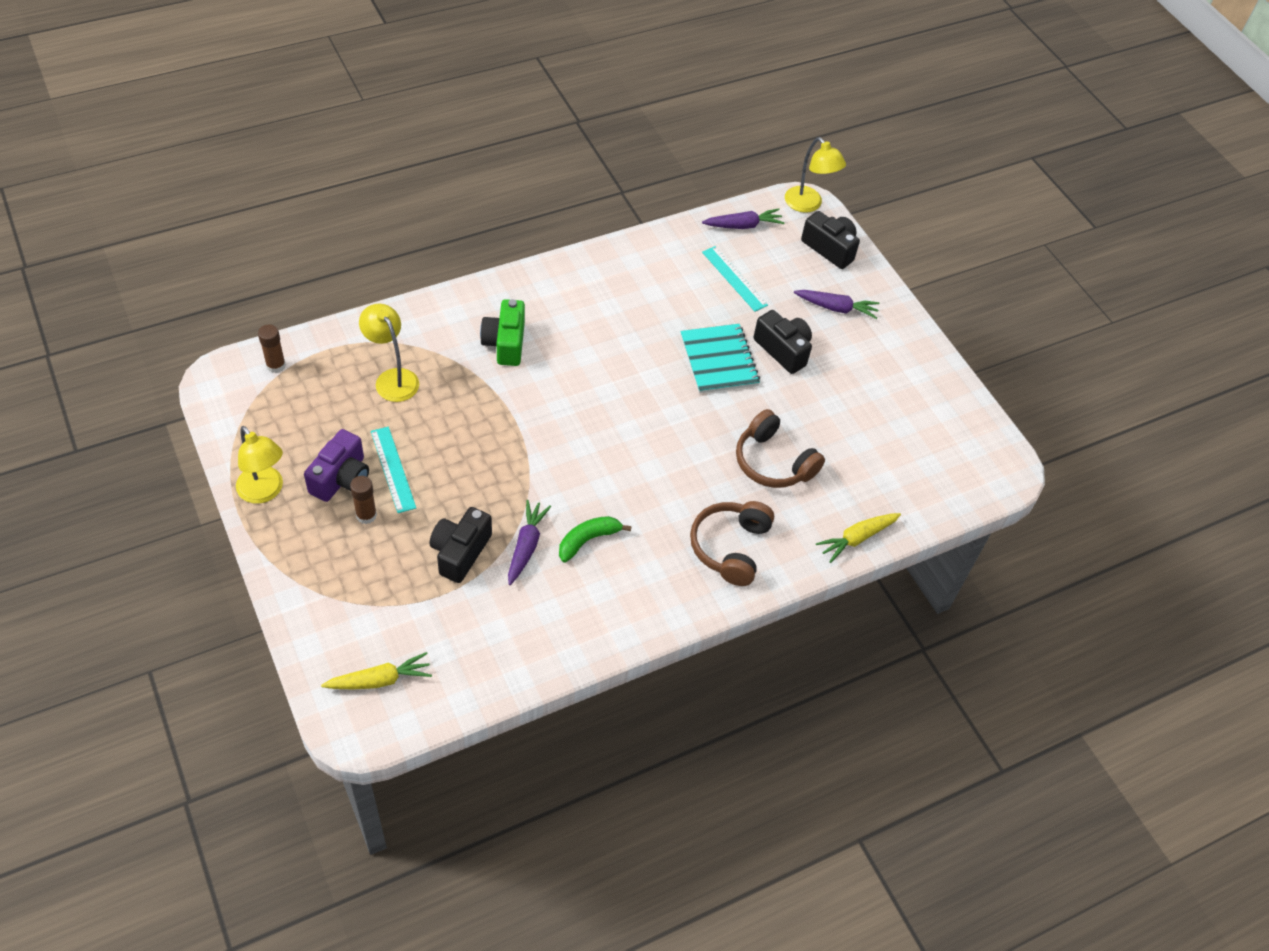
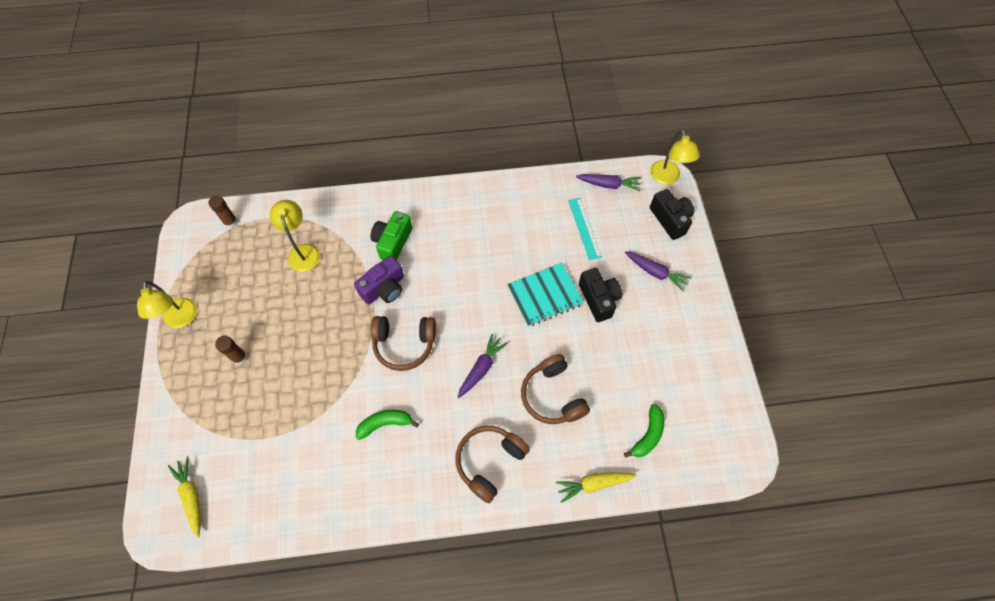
camera: 25 degrees right, 10 degrees up
purple camera [304,429,369,502] -> purple camera moved to [354,256,404,304]
yellow carrot [321,652,432,689] -> yellow carrot turned 120 degrees counterclockwise [168,456,200,538]
turquoise ruler [371,427,416,513] -> none
black camera [429,507,492,583] -> none
purple carrot [508,500,551,585] -> purple carrot moved to [458,334,508,398]
turquoise notebook [680,324,760,393] -> turquoise notebook turned 60 degrees clockwise [508,263,584,327]
none -> brown headphones [371,316,436,371]
none -> green banana [624,404,664,458]

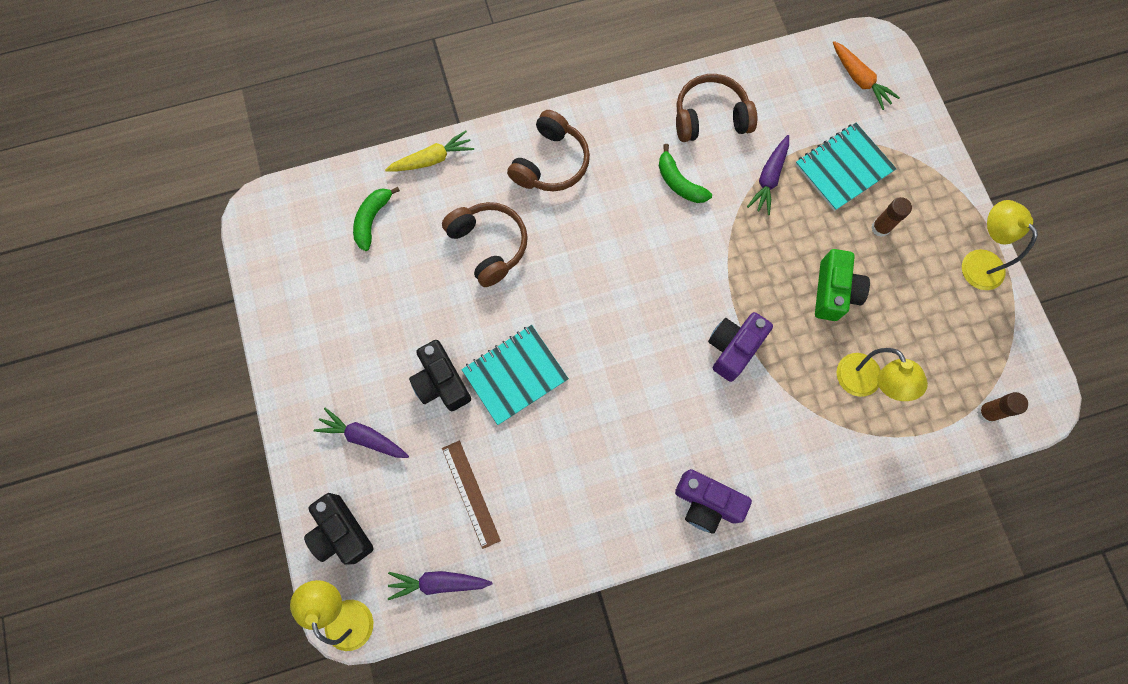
camera: 170 degrees right, 10 degrees up
yellow carrot [168,456,200,538] -> orange carrot [833,41,900,110]
green banana [356,410,419,440] -> green banana turned 75 degrees clockwise [659,144,712,203]
green camera [370,211,413,261] -> green camera moved to [815,249,870,321]
brown headphones [371,316,436,371] -> brown headphones moved to [676,74,757,142]
purple carrot [458,334,508,398] -> purple carrot moved to [747,135,789,215]
turquoise ruler [568,198,602,261] -> brown ruler [442,441,501,549]
none -> purple camera [675,469,752,534]
none -> turquoise notebook [795,123,897,211]

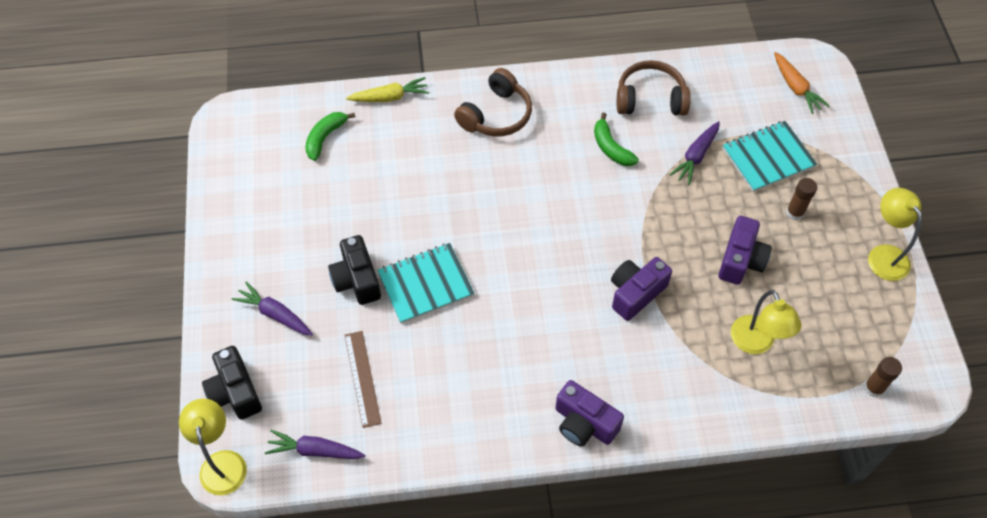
camera: 10 degrees right, 15 degrees down
brown headphones [442,202,528,287] -> none
green camera [815,249,870,321] -> purple camera [718,216,772,285]

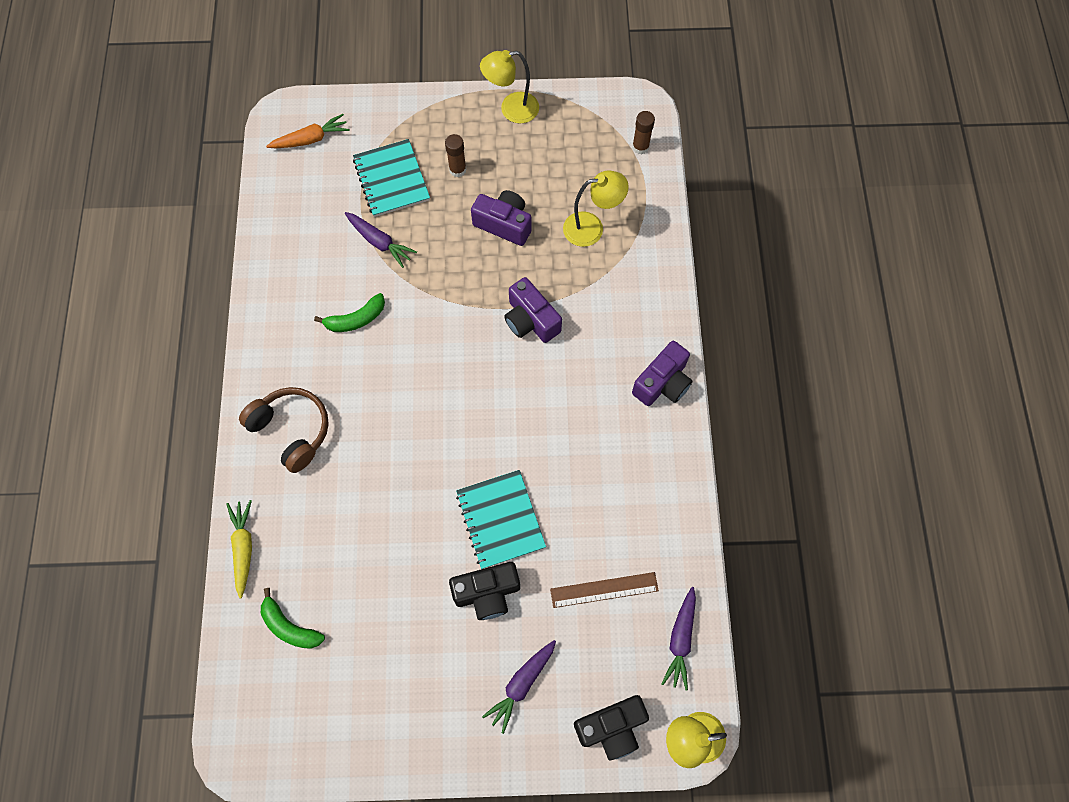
camera: 85 degrees left, 10 degrees up
brown headphones [617,60,690,115] -> none

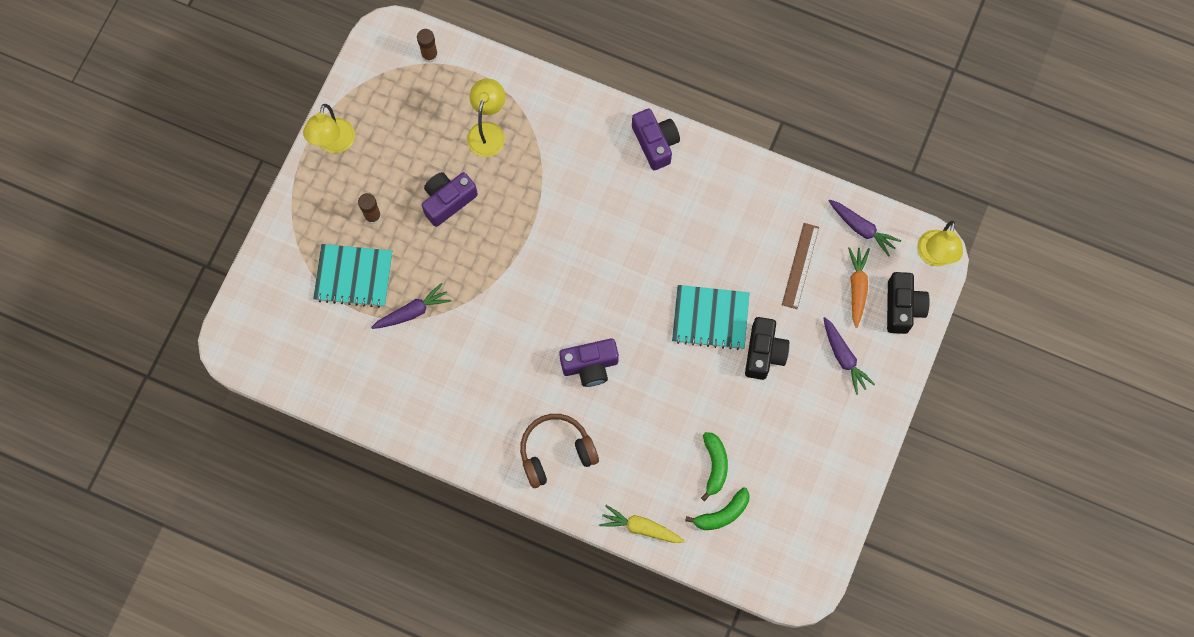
camera: 65 degrees left, 5 degrees up
orange carrot [266,114,349,148] -> orange carrot moved to [848,247,870,328]
green banana [314,293,385,332] -> green banana moved to [701,432,728,501]
purple camera [504,277,562,343] -> purple camera moved to [559,338,619,387]

